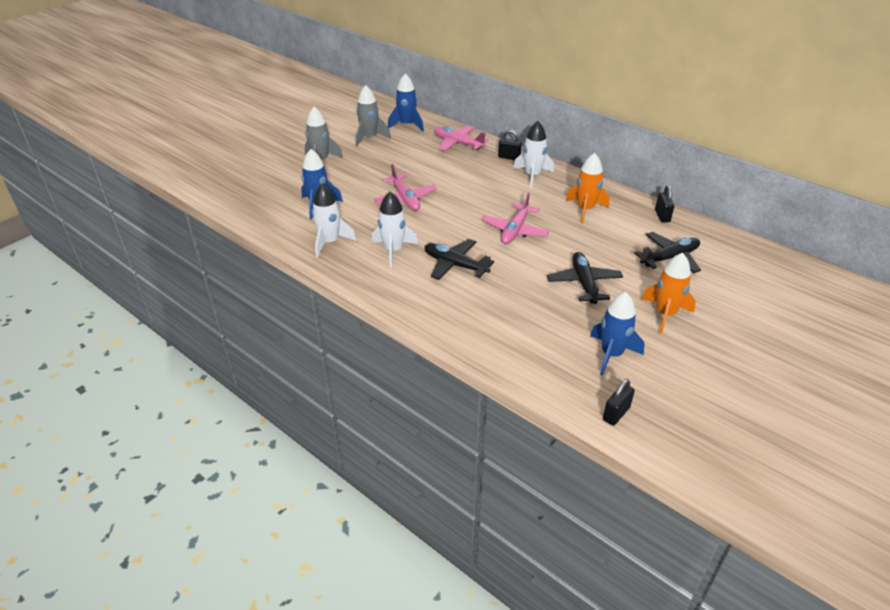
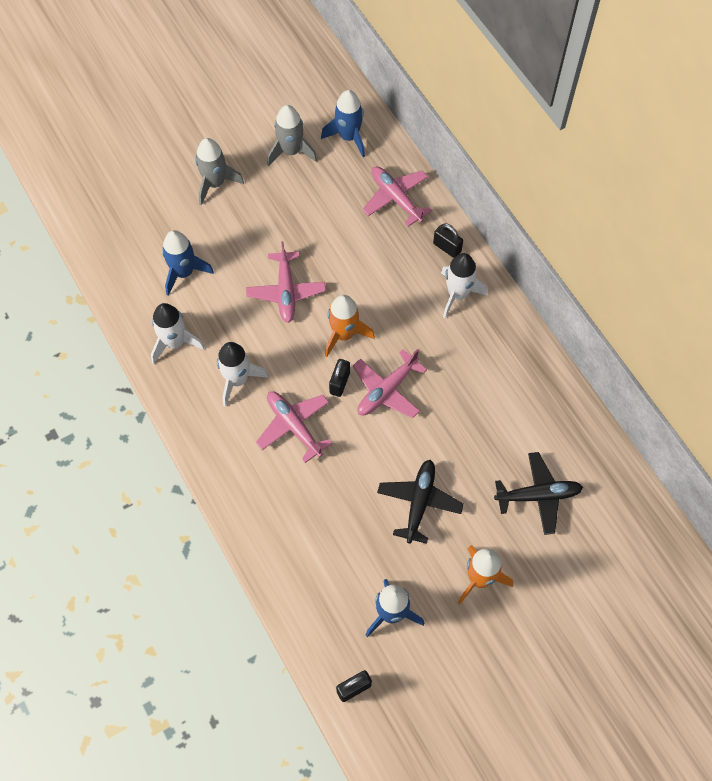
camera: 20 degrees right, 25 degrees up
black plane [425,239,494,280] -> pink plane [256,391,332,463]
orange rocket [566,153,609,224] -> orange rocket moved to [325,295,375,357]
black padlock [655,185,674,222] -> black padlock moved to [329,359,350,397]

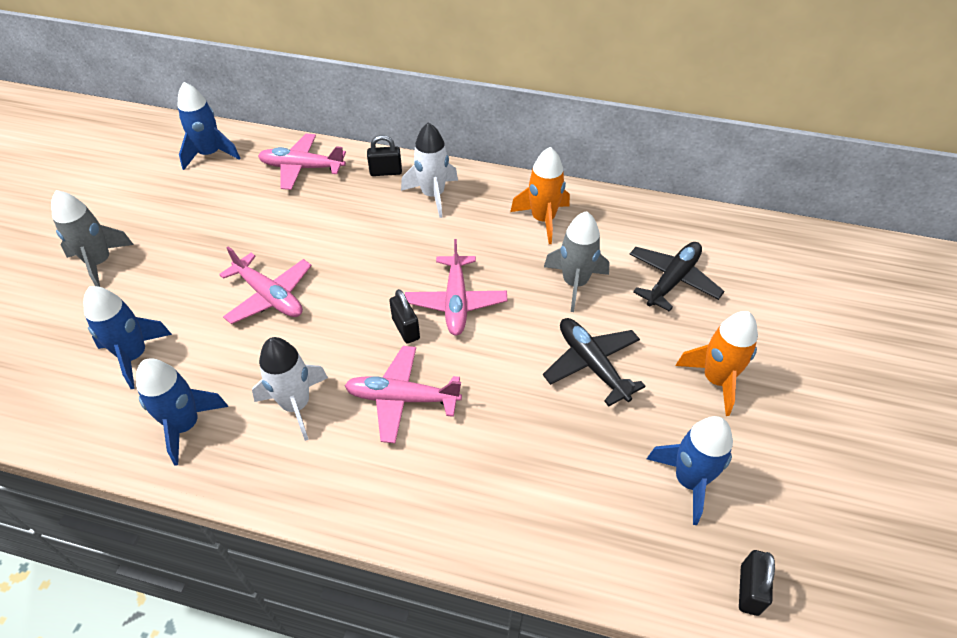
camera: 45 degrees left, 15 degrees down
white rocket [151,303,205,364] -> blue rocket [136,358,228,465]
grey rocket [267,105,317,166] -> grey rocket moved to [544,211,609,312]
orange rocket [325,295,375,357] -> orange rocket moved to [510,147,570,244]

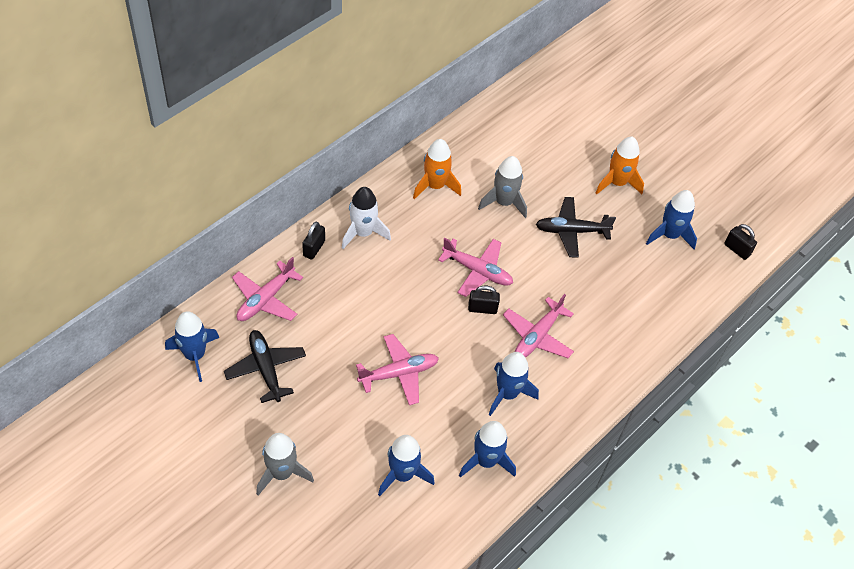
camera: 65 degrees left, 5 degrees up
white rocket [252,337,328,441] -> blue rocket [488,352,539,416]
black plane [629,242,725,312] -> black plane moved to [224,330,306,403]

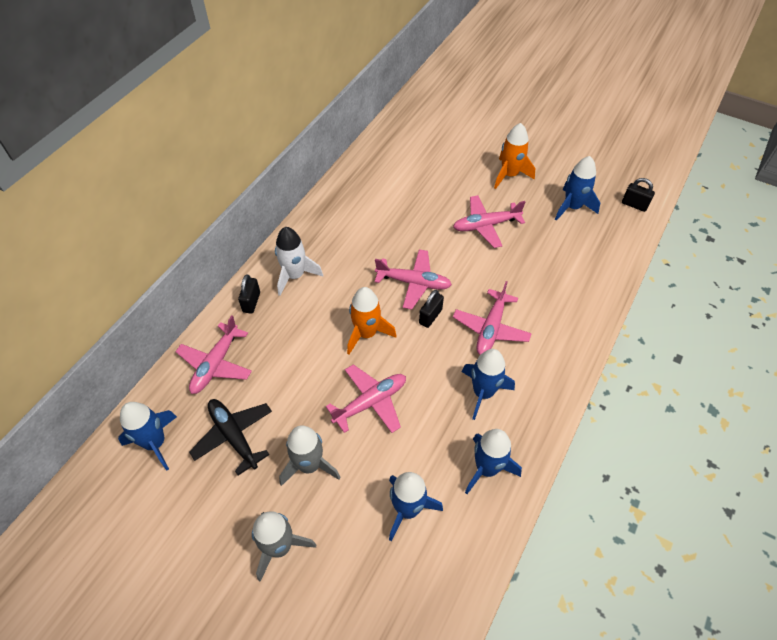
camera: 10 degrees left, 0 degrees up
orange rocket [413,139,461,199] -> orange rocket moved to [347,287,396,355]
black padlock [468,286,500,314] -> black padlock turned 45 degrees counterclockwise [419,290,444,328]
grey rocket [478,156,527,218] -> grey rocket moved to [279,425,341,486]
black plane [536,197,616,258] -> pink plane [453,195,525,248]

